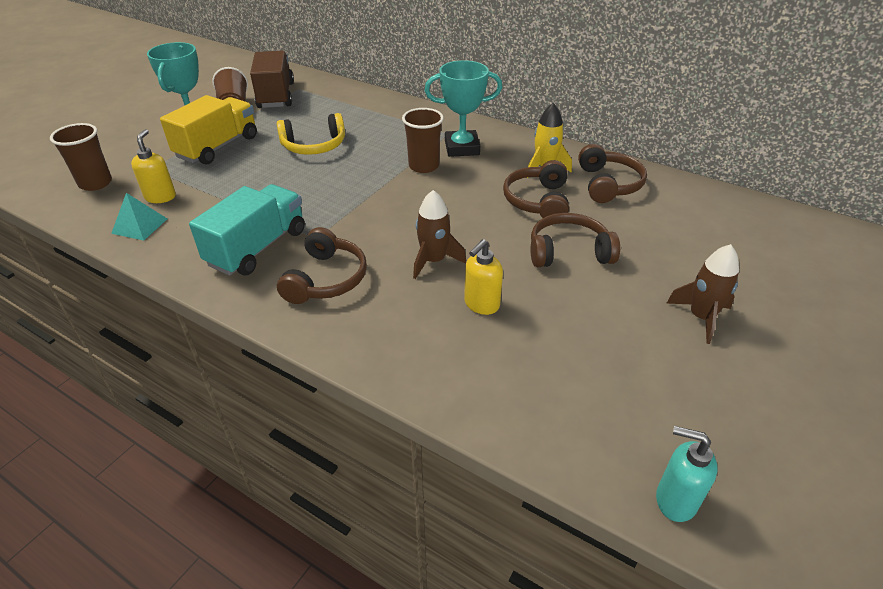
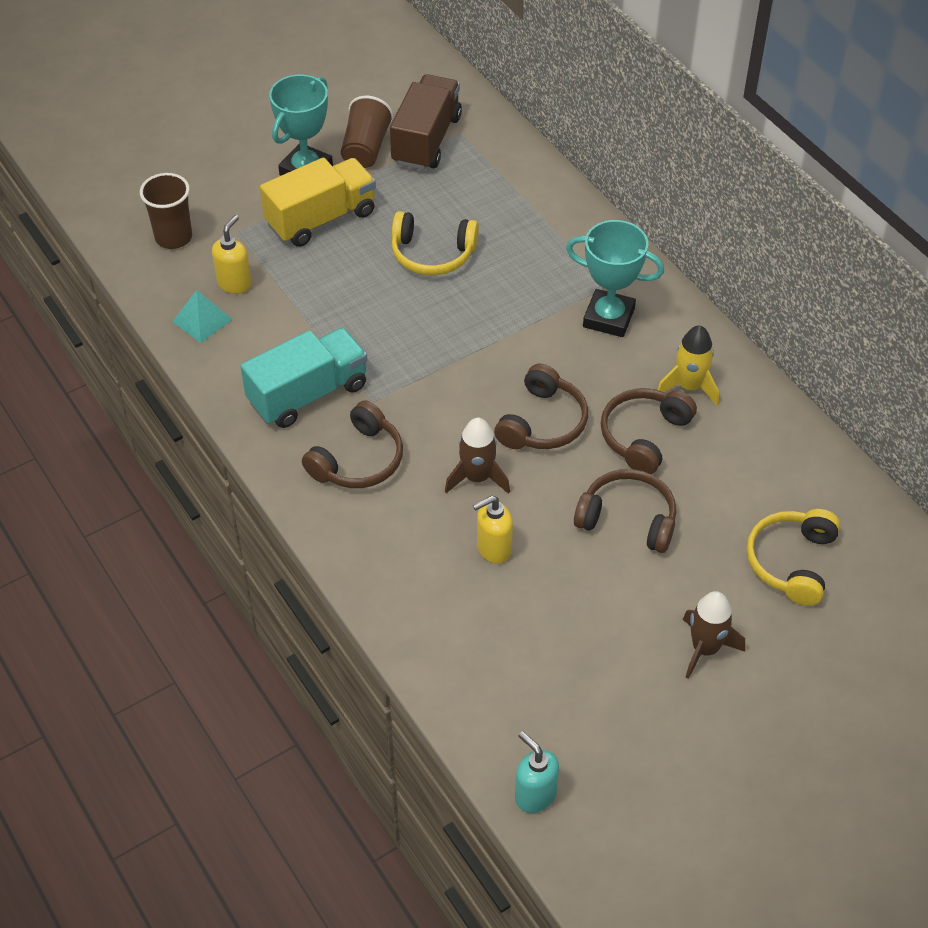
camera: 25 degrees right, 10 degrees up
brown cup [402,108,444,173] -> none
brown headphones [578,144,647,203] -> brown headphones moved to [494,364,588,449]
none -> yellow headphones [747,509,840,606]

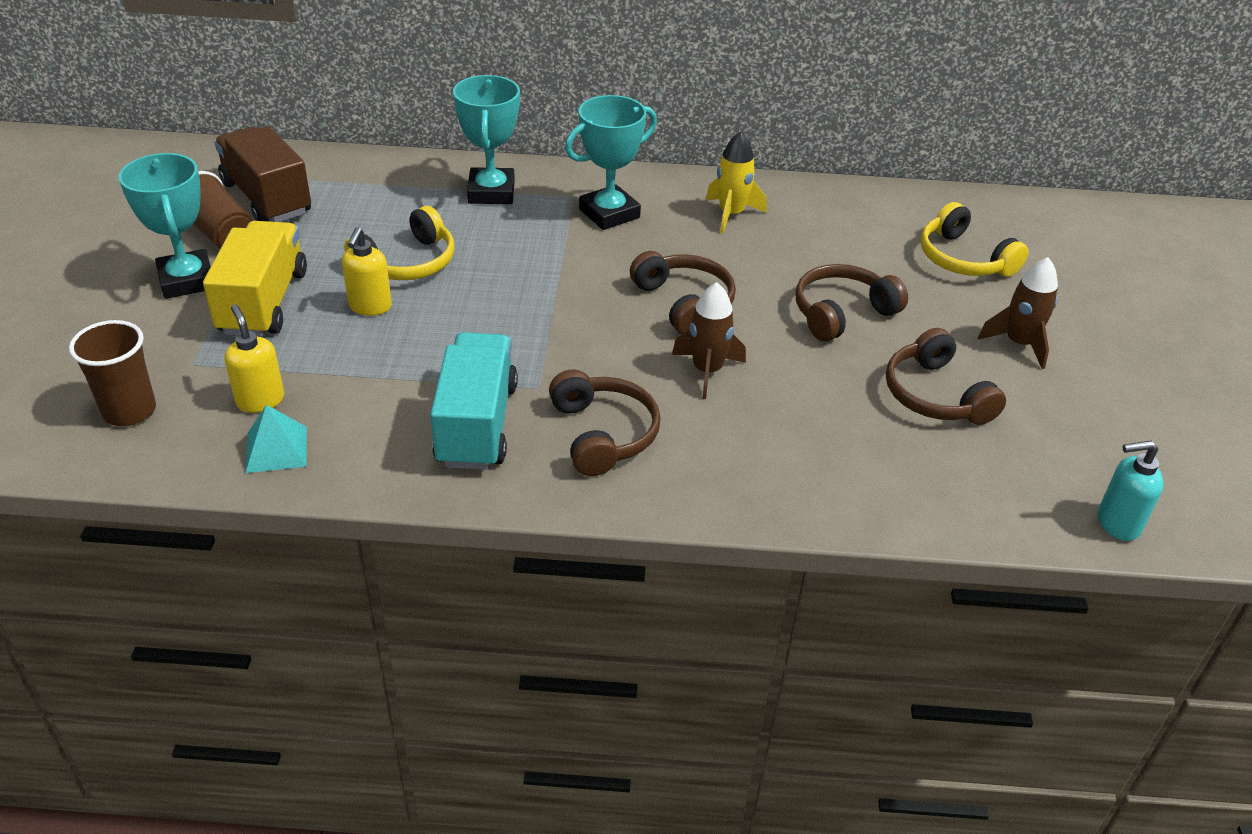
camera: 55 degrees left, 10 degrees down
yellow soap dispenser [473,496,513,564] -> yellow soap dispenser moved to [342,227,392,316]
brown headphones [601,388,697,474] -> brown headphones moved to [886,328,1006,425]
none -> turquoise trophy [453,75,520,204]

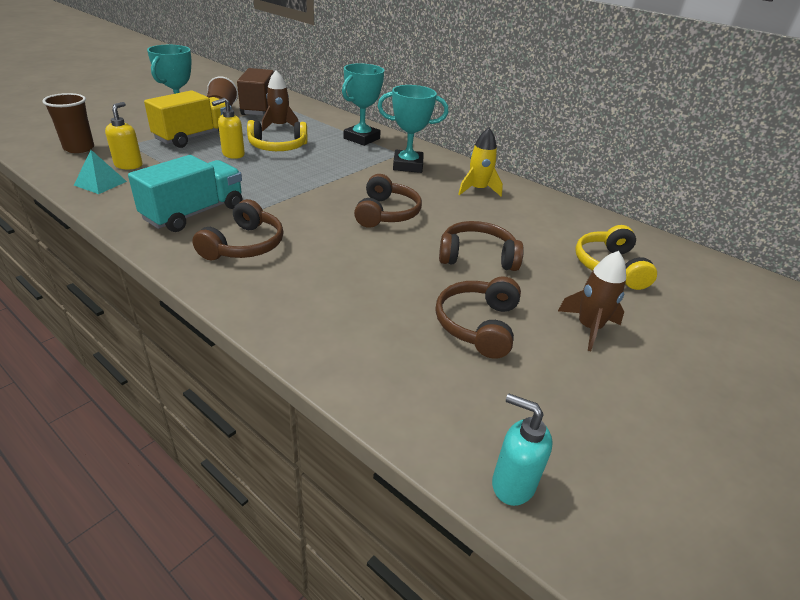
camera: 35 degrees right, 5 degrees down
brown rocket [672,282,746,399] -> brown rocket moved to [262,70,299,131]

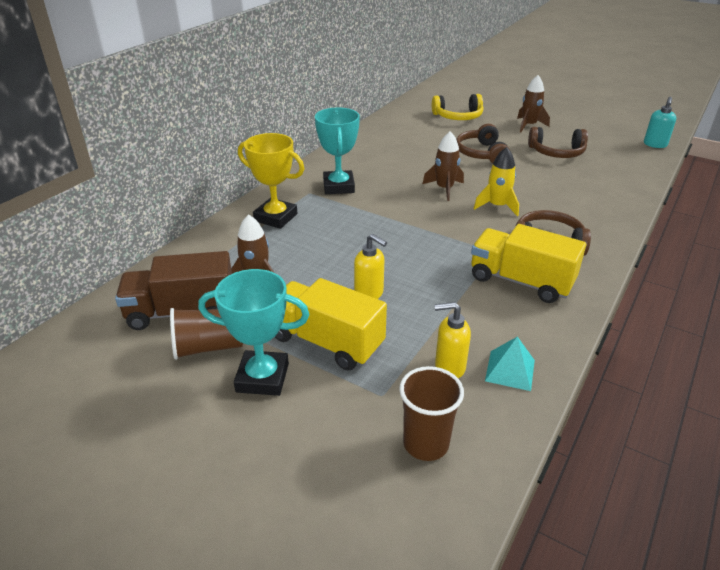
camera: 95 degrees left, 0 degrees up
turquoise truck [128,155,242,232] -> yellow truck [471,224,586,303]
yellow headphones [247,120,307,151] -> none
turquoise trophy [342,63,384,146] -> yellow trophy [238,133,305,229]
brown headphones [354,174,422,228] -> brown rocket [423,131,464,201]
yellow rocket [458,128,503,197] -> yellow rocket moved to [474,147,519,216]

